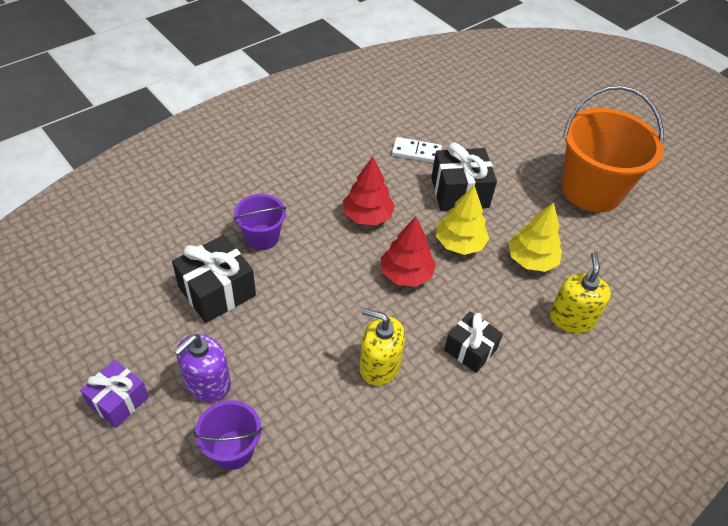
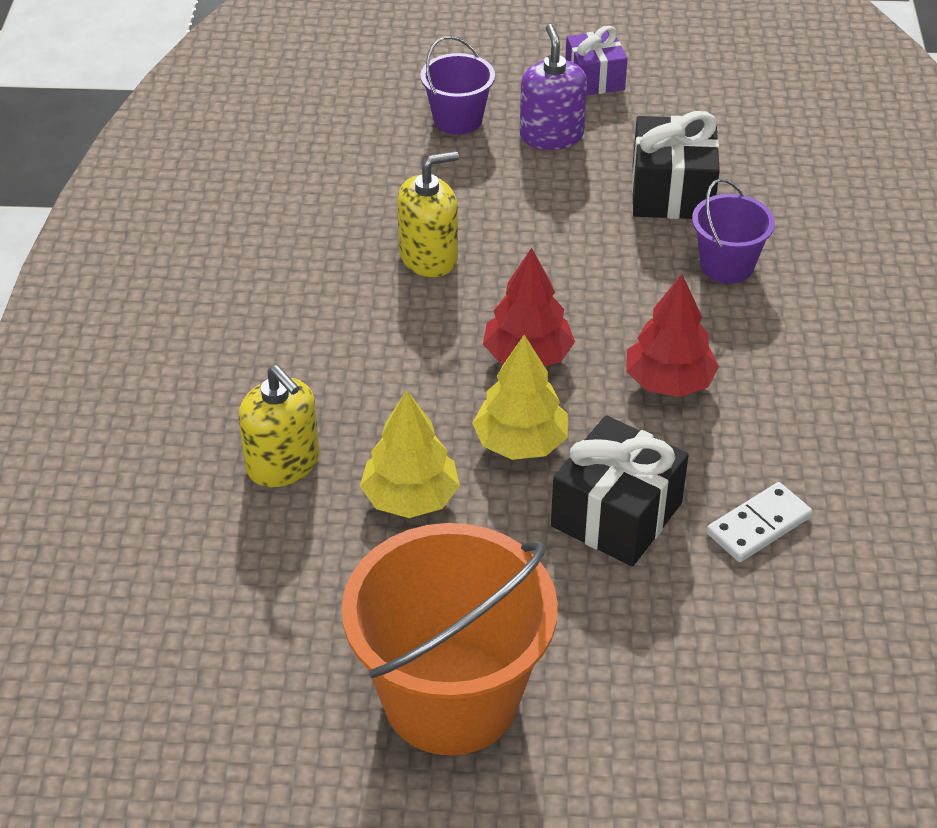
camera: 135 degrees right, 5 degrees down
black gift [444,311,503,373] -> none

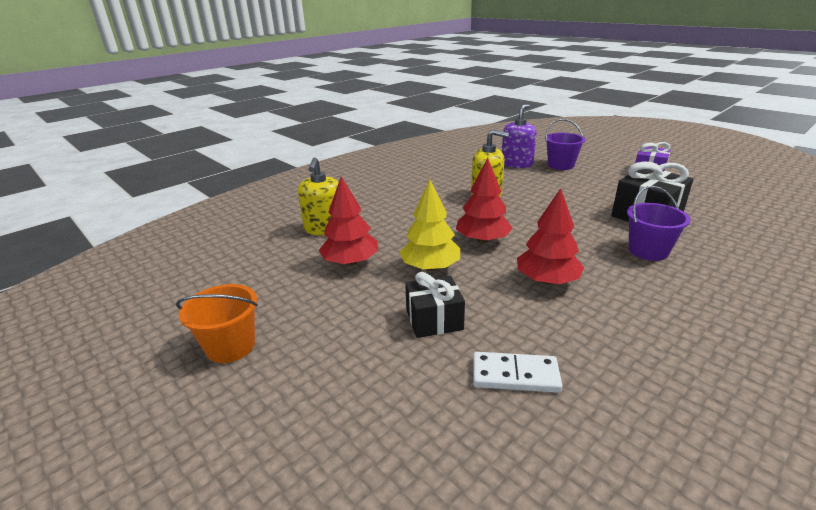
camera: 45 degrees right, 15 degrees down
orange bucket [342,523,558,756] -> orange bucket [176,284,258,363], size x0.50
yellow tree [360,390,460,518] -> red tree [318,177,378,266]
purple soap dispenser [520,24,587,150] -> purple soap dispenser moved to [502,104,537,168]
black gift [551,415,689,566] -> black gift [405,272,465,338], size x0.66

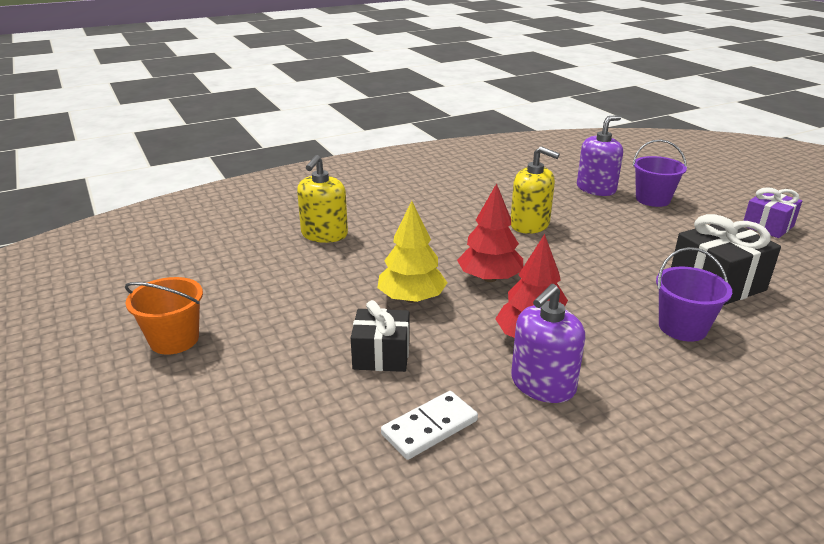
camera: 15 degrees right, 0 degrees up
red tree [318,177,378,266] -> none
white domino [473,352,563,393] -> white domino turned 60 degrees counterclockwise [381,391,478,460]
none -> purple soap dispenser [511,284,585,403]

